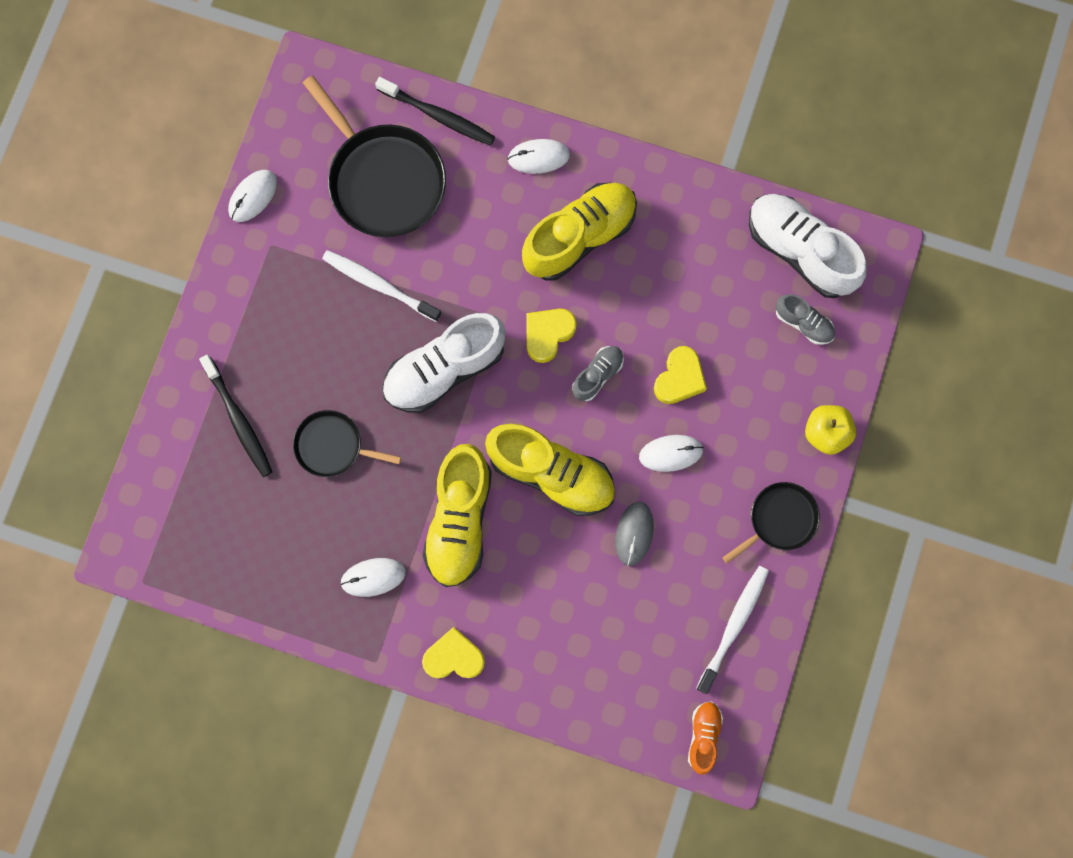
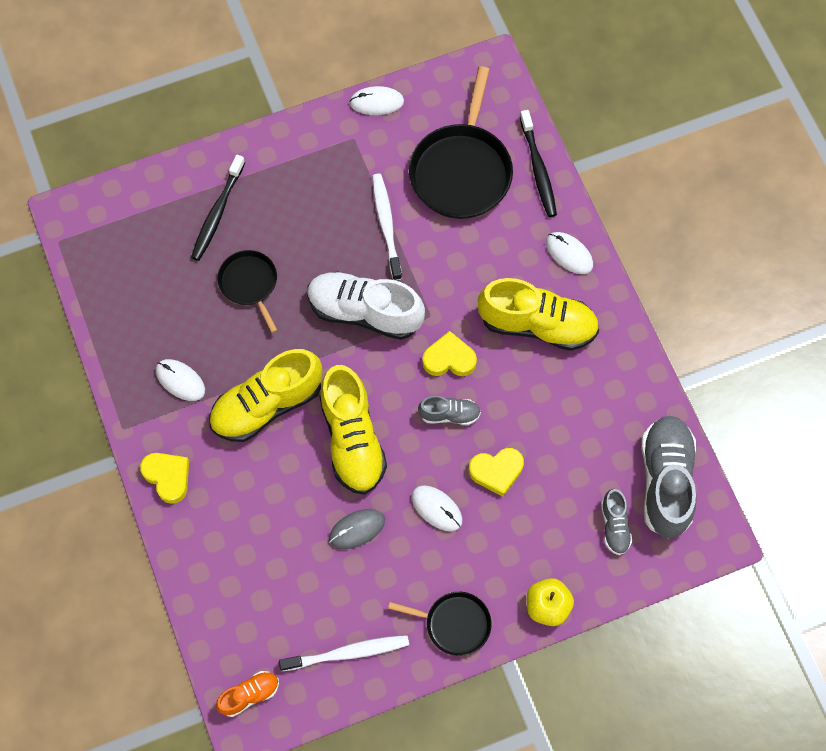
camera: 50 degrees right, 10 degrees down
white shoe [749,194,867,298] -> grey shoe [641,415,697,539]

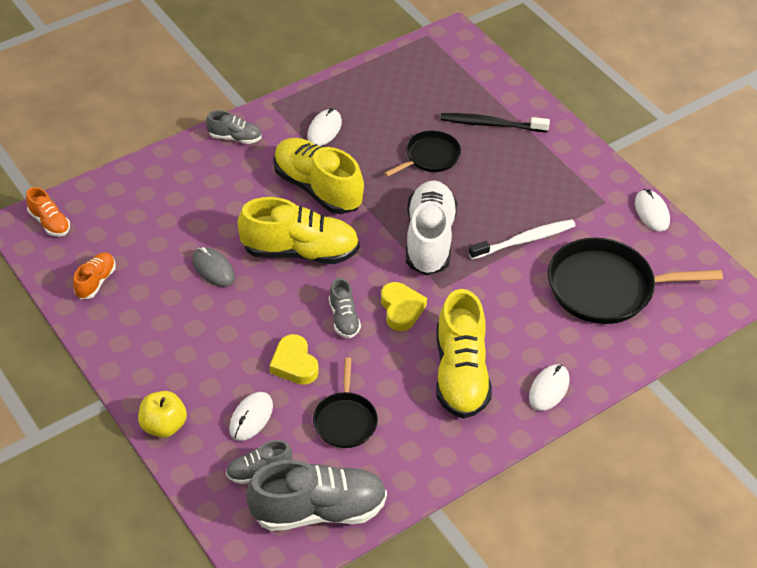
camera: 75 degrees right, 20 degrees down
yellow heart [140,453,189,504] -> grey shoe [206,110,262,144]
white toothbrush [279,635,409,671] -> orange shoe [73,252,116,299]
yellow shoe [320,365,387,495] -> yellow shoe turned 150 degrees counterclockwise [238,197,359,264]
black pan [388,592,492,656] -> black pan moved to [313,357,378,448]
white mouse [412,485,462,531] -> white mouse moved to [229,392,273,441]
black toothbrush [520,110,557,217] -> none

